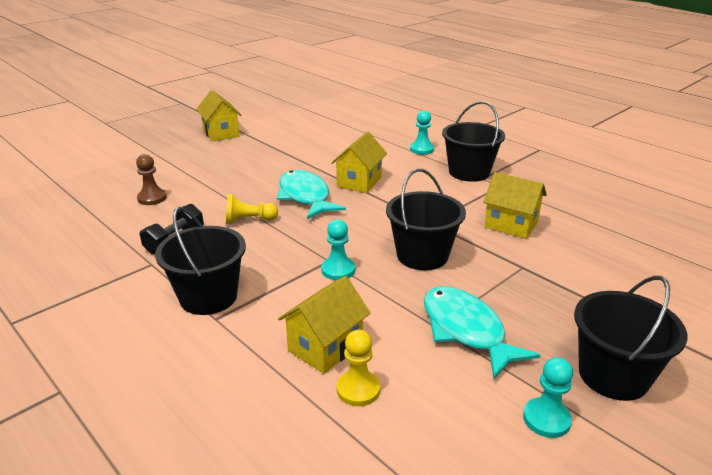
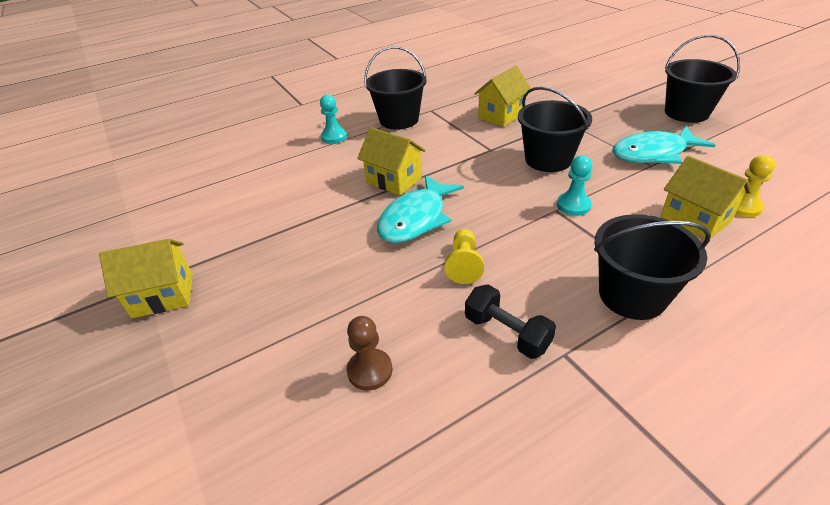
camera: 75 degrees left, 10 degrees up
turquoise fish [277,170,346,219] -> turquoise fish turned 45 degrees counterclockwise [377,175,464,243]
turquoise pawn [523,357,573,438] -> none

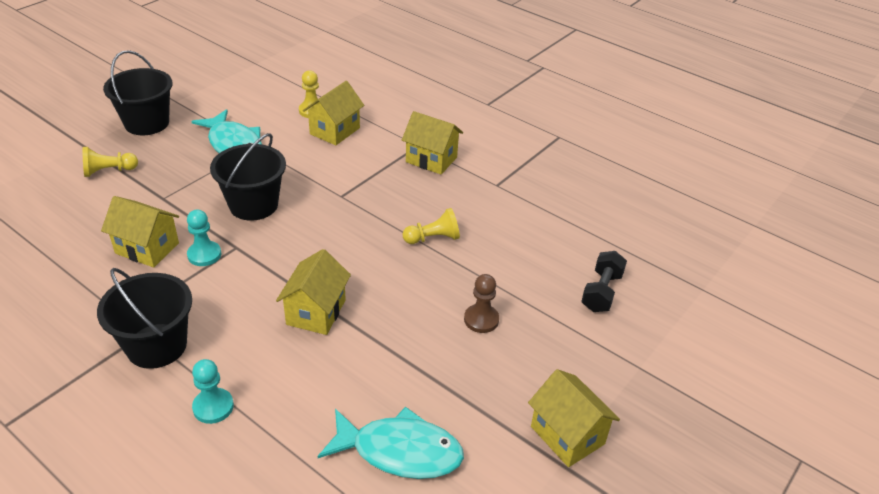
camera: 115 degrees left, 0 degrees up
brown pawn [347,316,392,391] -> brown pawn moved to [464,274,499,333]
turquoise fish [377,175,464,243] -> turquoise fish moved to [317,407,464,479]
black dumbbell [465,284,556,359] -> black dumbbell moved to [581,251,627,312]
turquoise pawn [557,155,592,216] -> turquoise pawn moved to [187,209,221,266]
black bucket [594,214,711,320] -> yellow house [402,111,463,174]
none -> yellow pawn [83,147,138,177]

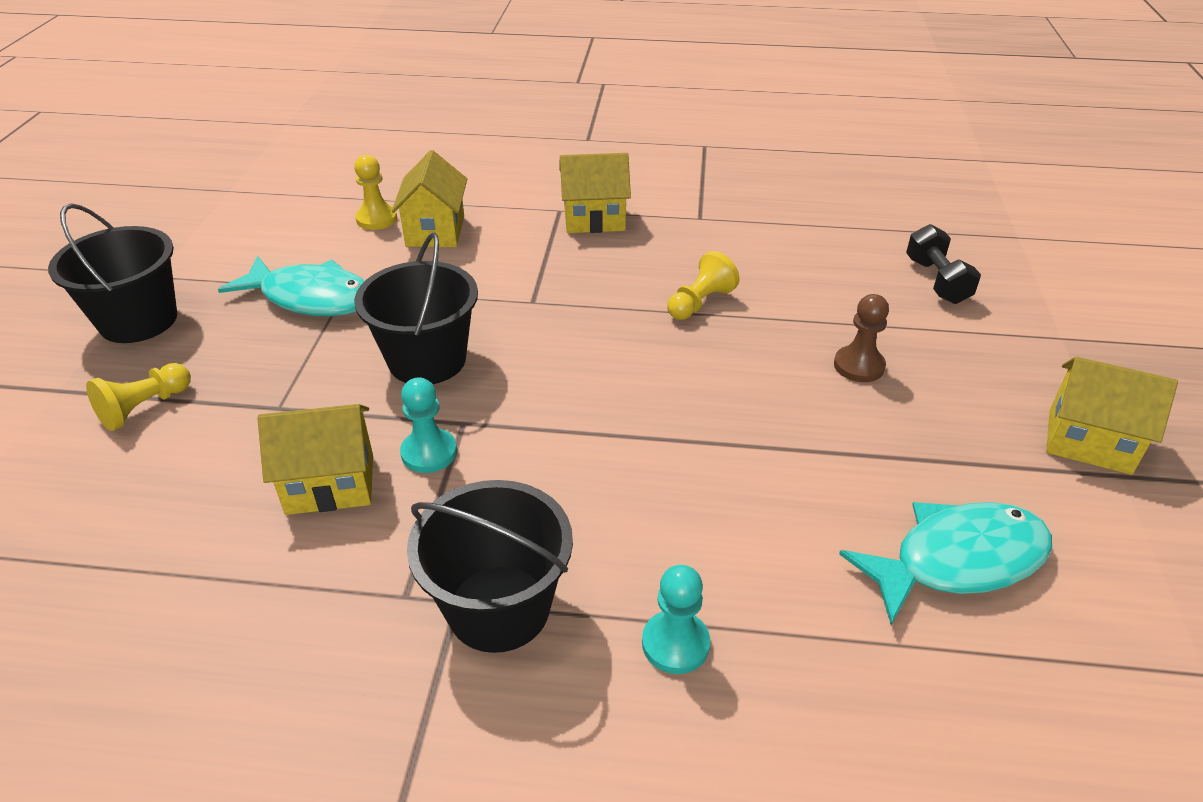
camera: 30 degrees left, 0 degrees up
yellow house [276,249,351,335] -> none

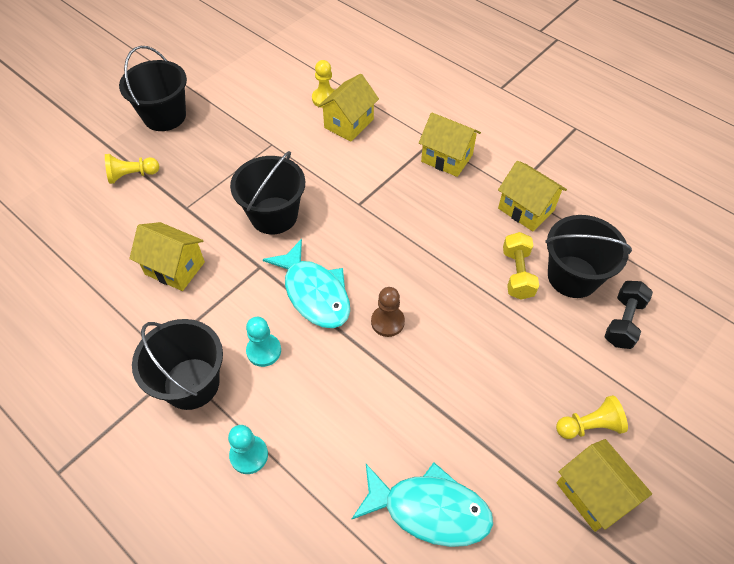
camera: 35 degrees right, 15 degrees up
turquoise fish [218,256,364,316] -> turquoise fish moved to [263,239,350,328]
turquoise pawn [400,377,457,473] -> turquoise pawn moved to [246,317,281,367]
yellow pawn [667,251,740,320] -> yellow pawn moved to [556,395,628,439]
brown pawn [834,294,889,382] -> brown pawn moved to [371,287,405,337]
none -> yellow house [498,161,567,231]
none -> yellow dumbbell [503,232,539,300]
none -> black bucket [545,215,632,298]

